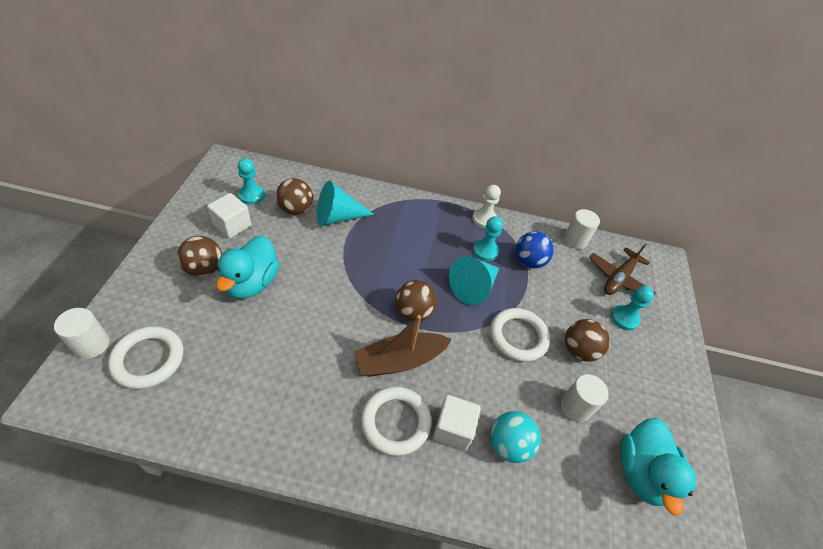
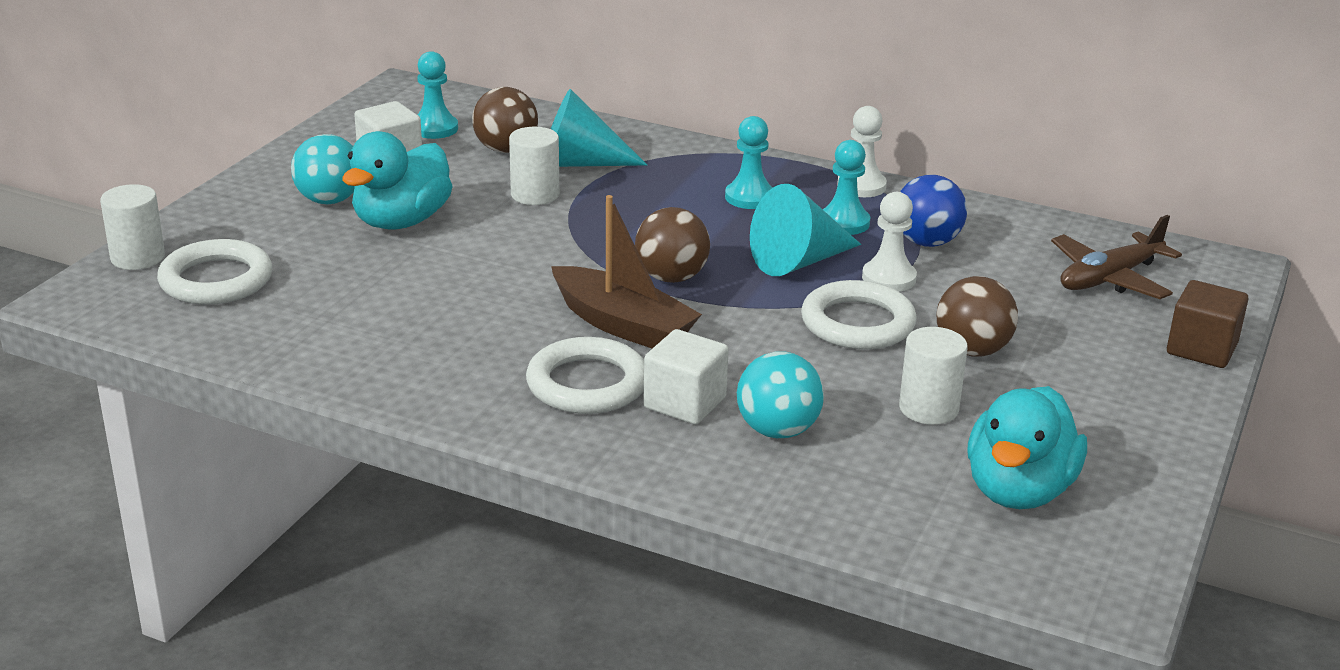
camera: 20 degrees right, 20 degrees down
brown ball [177,236,222,277] -> turquoise ball [291,134,355,204]
brown boat [354,315,452,377] -> brown boat turned 135 degrees counterclockwise [551,195,702,348]
white cylinder [564,209,600,249] -> white cylinder moved to [509,127,559,205]
turquoise pawn [611,286,654,331] -> turquoise pawn moved to [725,116,773,209]
none -> white pawn [862,192,917,292]
none -> brown cube [1167,280,1248,368]

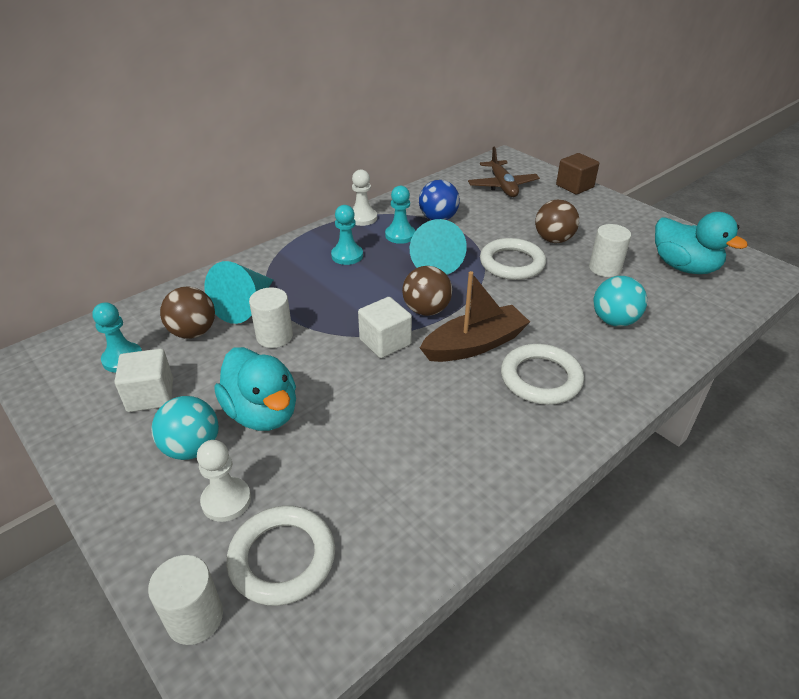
camera: 65 degrees left, 10 degrees up
white cube [643,329,729,424] -> white cube moved to [358,297,412,358]
white pawn [862,192,917,292] -> white pawn moved to [197,440,251,522]

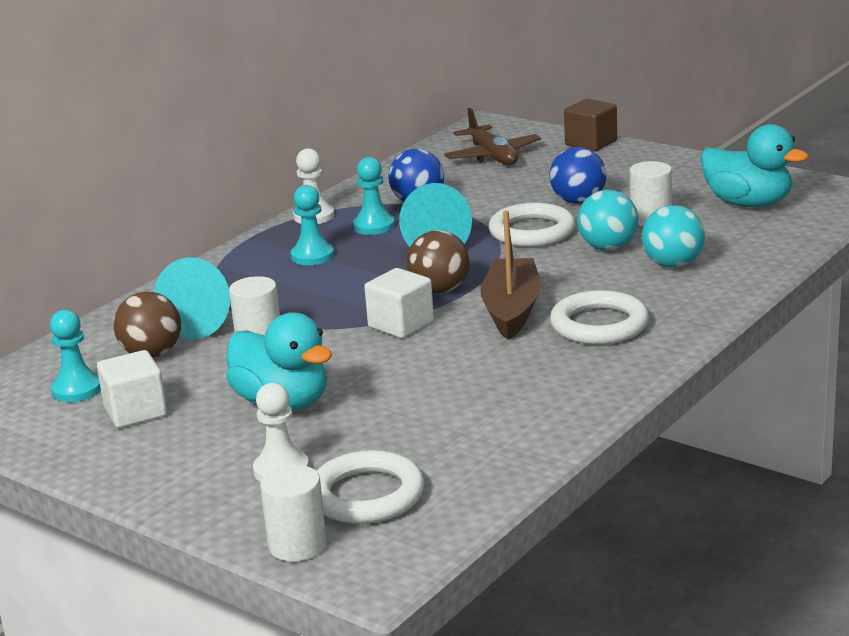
camera: 10 degrees left, 15 degrees down
turquoise ball [151,396,219,460] -> turquoise ball moved to [577,190,638,251]
brown boat [420,271,530,362] -> brown boat turned 45 degrees counterclockwise [481,210,540,340]
brown ball [535,199,579,243] -> blue ball [549,147,606,204]

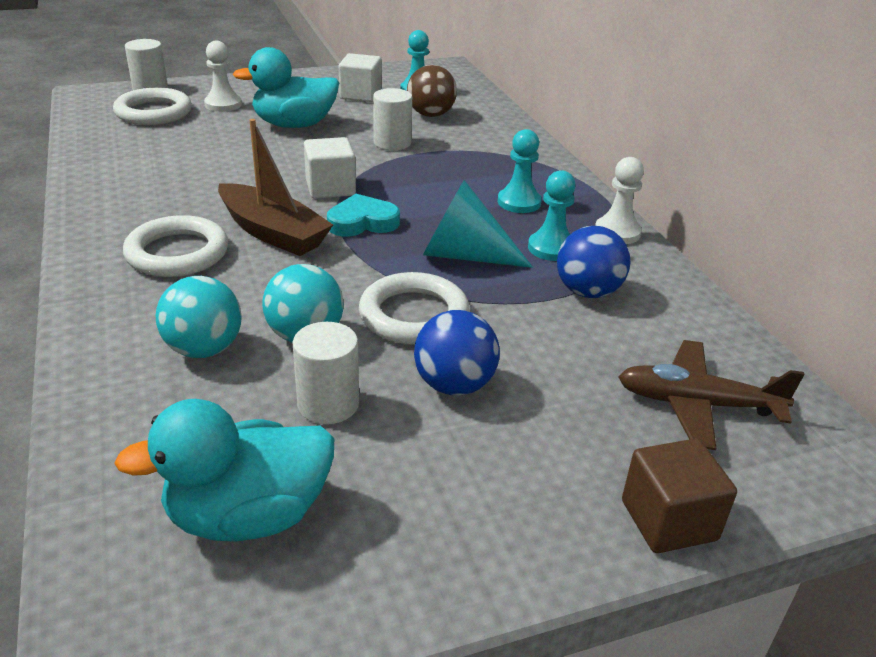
camera: 120 degrees right, 10 degrees up
turquoise cone [154,257,230,339] -> none
brown ball [407,230,470,293] -> turquoise heart [327,194,400,237]

